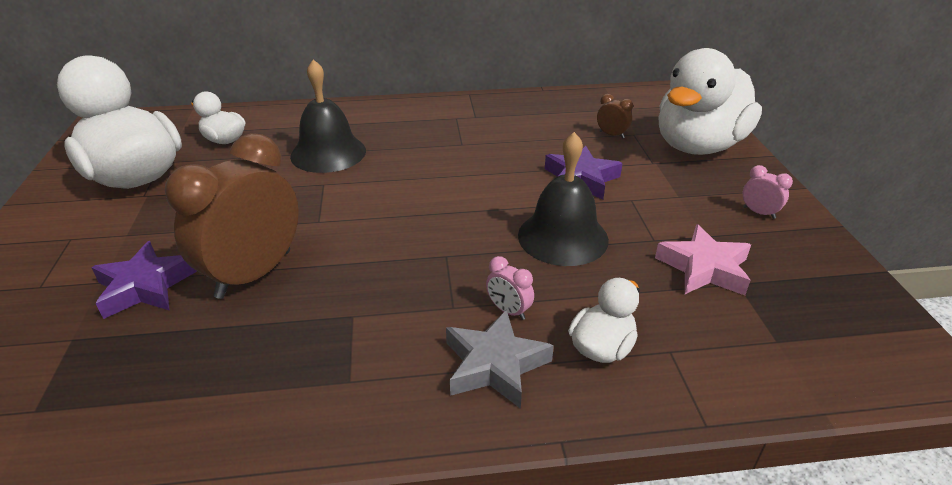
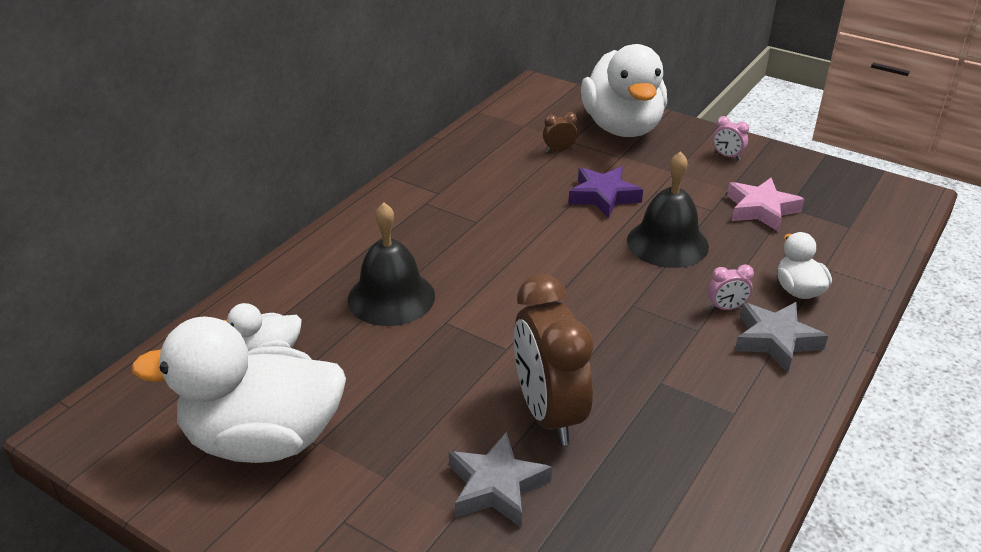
camera: 50 degrees left, 0 degrees up
purple star [91,241,197,319] -> grey star [449,431,552,528]
pink clock [743,165,793,219] -> pink clock turned 135 degrees counterclockwise [713,116,749,160]

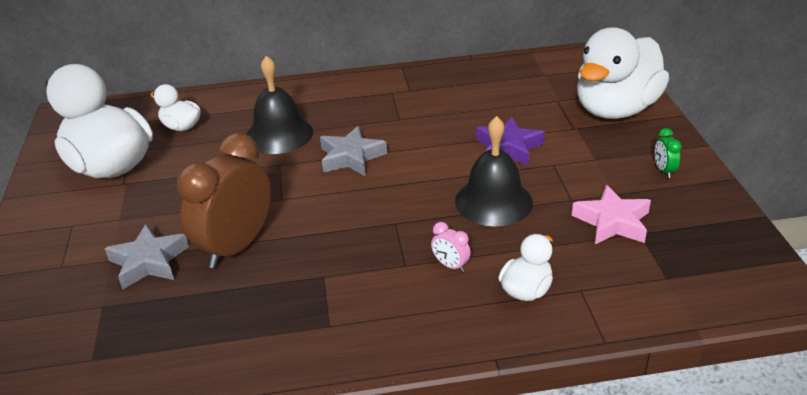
camera: 50 degrees right, 0 degrees up
brown clock [543,112,577,152] -> none
pink clock [713,116,749,160] -> green clock [655,128,682,178]
grey star [735,302,828,373] -> grey star moved to [320,126,387,176]

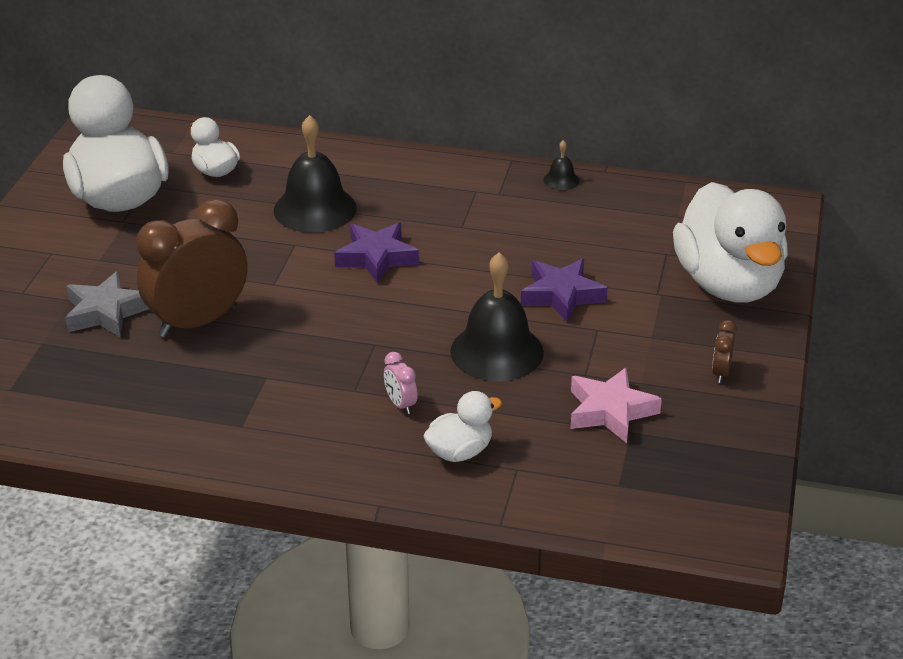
camera: 20 degrees right, 0 degrees up
grey star [320,126,387,176] -> purple star [334,222,419,284]
white duck [577,27,669,119] -> white duck turned 75 degrees counterclockwise [673,182,788,302]
green clock [655,128,682,178] -> brown clock [712,320,737,383]
none -> black bell [543,140,579,190]

